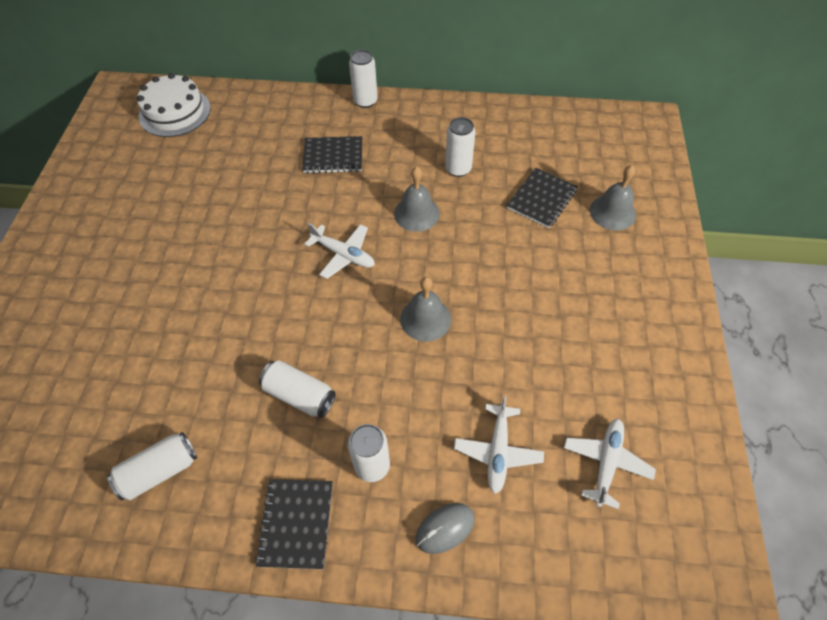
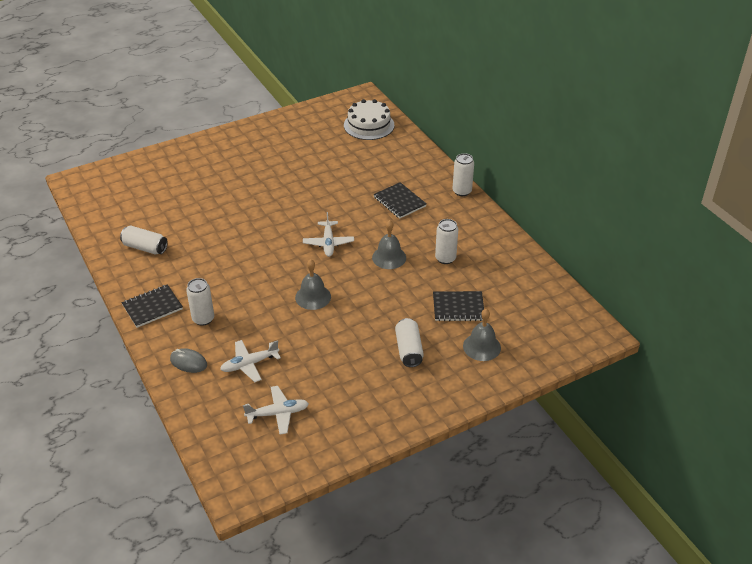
camera: 55 degrees right, 15 degrees down
white can [259,360,336,418] -> white can moved to [395,318,424,367]

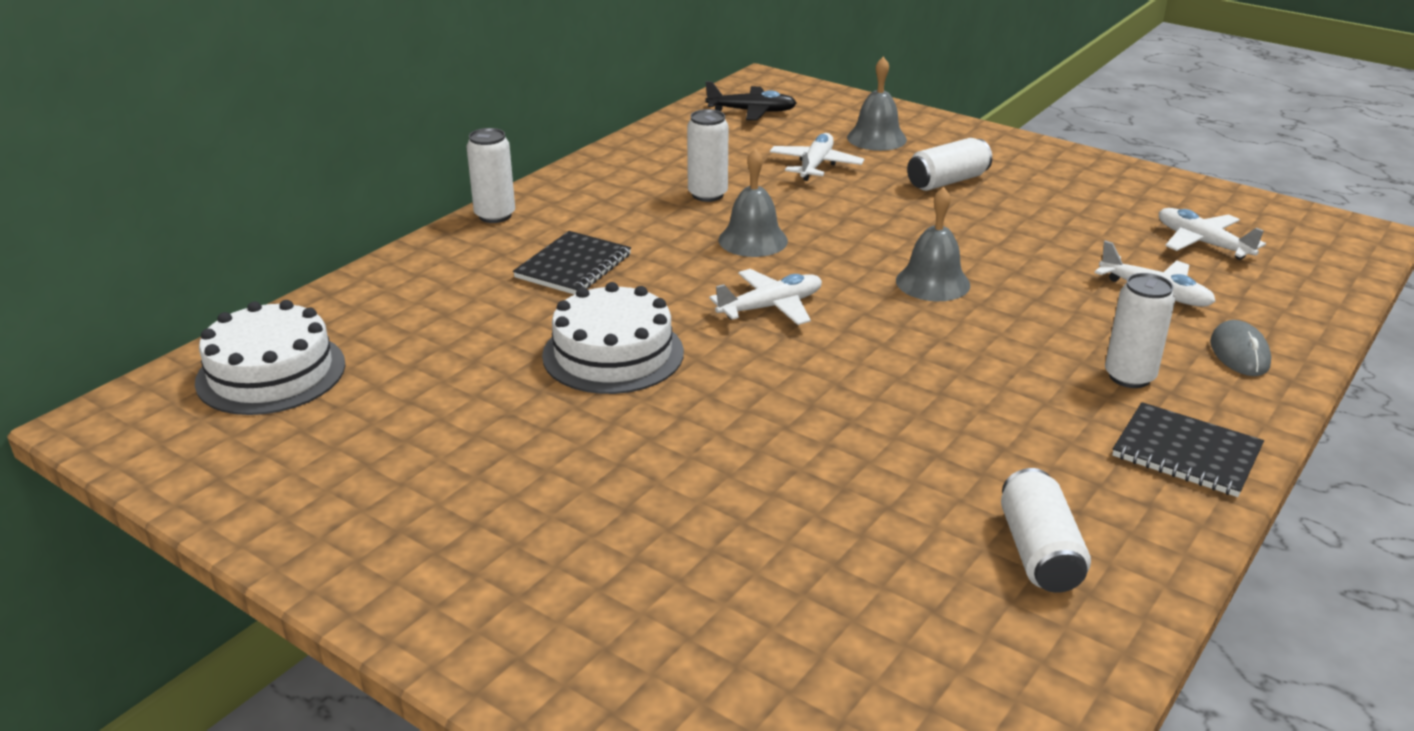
camera: 115 degrees left, 10 degrees down
black notebook [433,291,484,321] -> white plane [770,133,864,181]
none -> white cake [542,282,684,394]
none -> black plane [705,81,797,121]

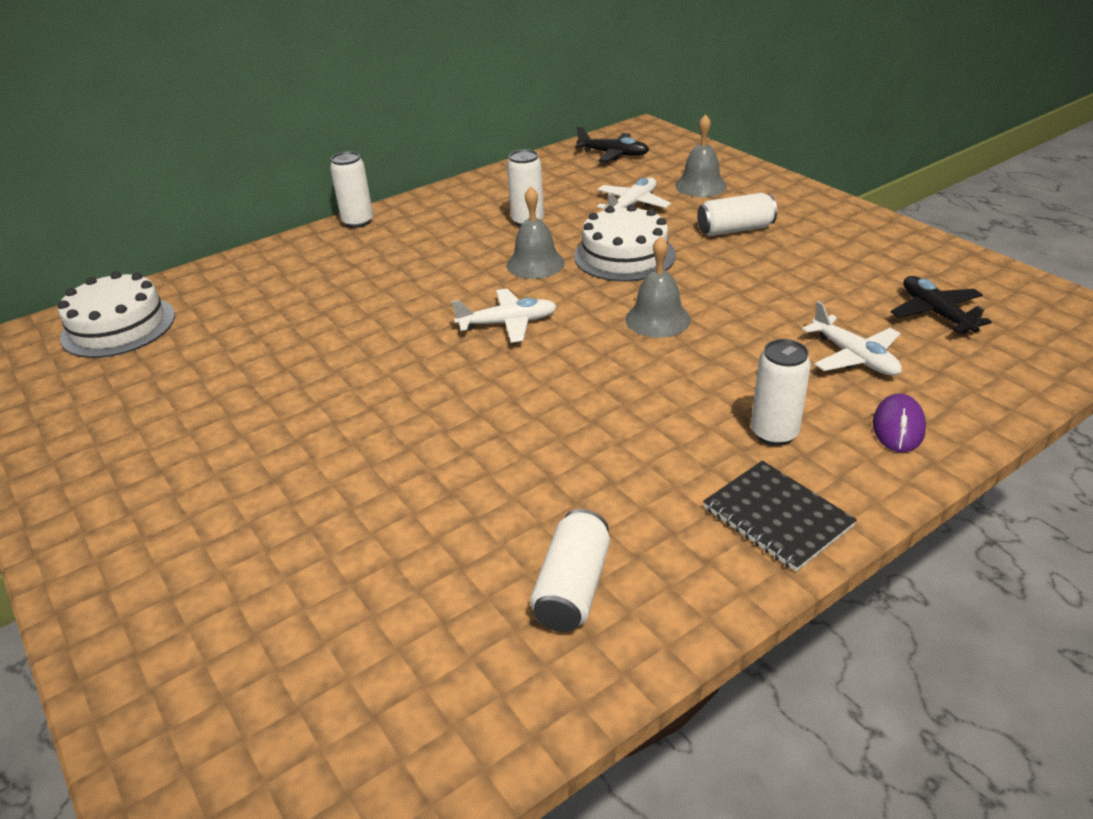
camera: 20 degrees right, 5 degrees up
black notebook [513,231,631,295] -> none
white cake [542,282,684,394] -> white cake moved to [574,204,676,281]
white plane [1159,208,1266,260] -> black plane [891,276,992,334]
grey mouse [1210,320,1271,376] -> purple mouse [873,394,926,452]

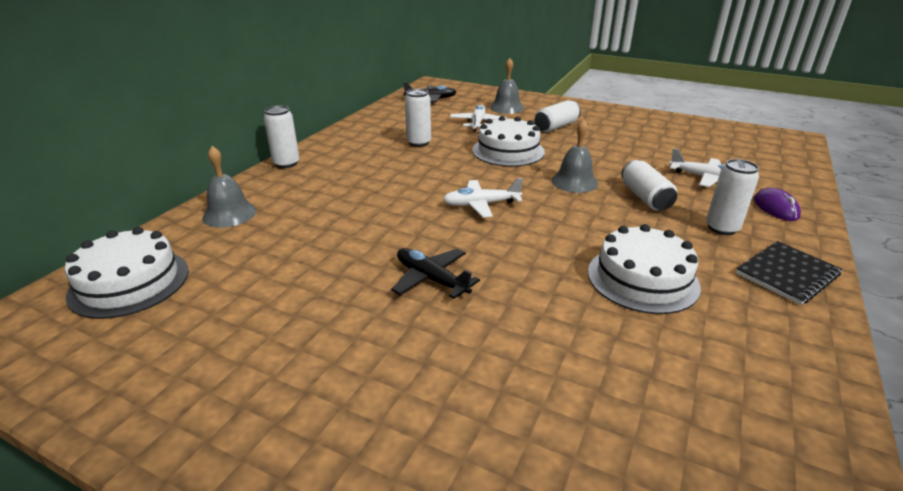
camera: 30 degrees left, 5 degrees down
white plane [452,289,557,343] -> white plane turned 150 degrees counterclockwise [443,178,523,218]
grey bell [507,186,565,279] -> grey bell moved to [202,146,257,228]
white can [530,509,610,632] -> white can moved to [622,160,677,211]
black notebook [703,461,857,572] -> black notebook turned 60 degrees counterclockwise [736,241,842,305]
black plane [891,276,992,334] -> black plane moved to [391,248,480,299]
none -> white cake [588,224,701,314]

